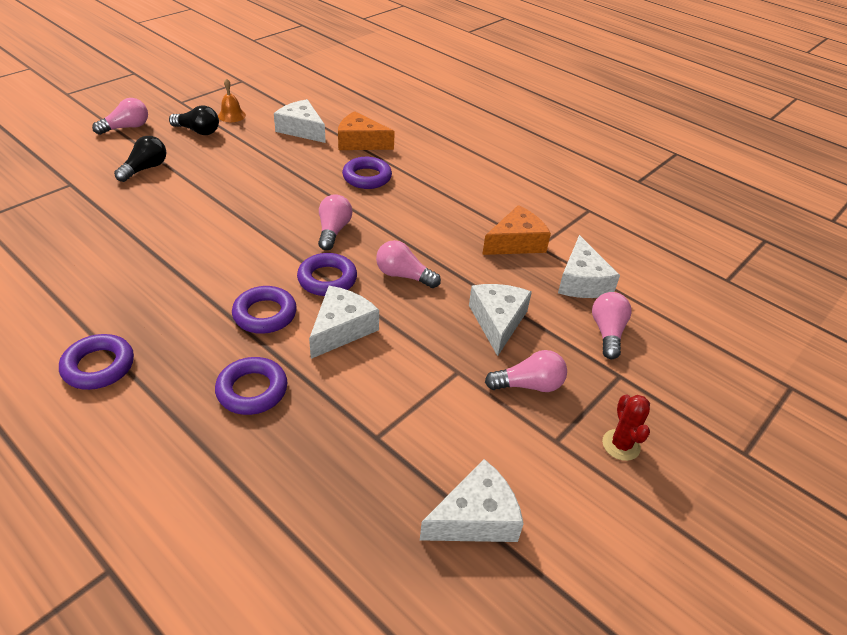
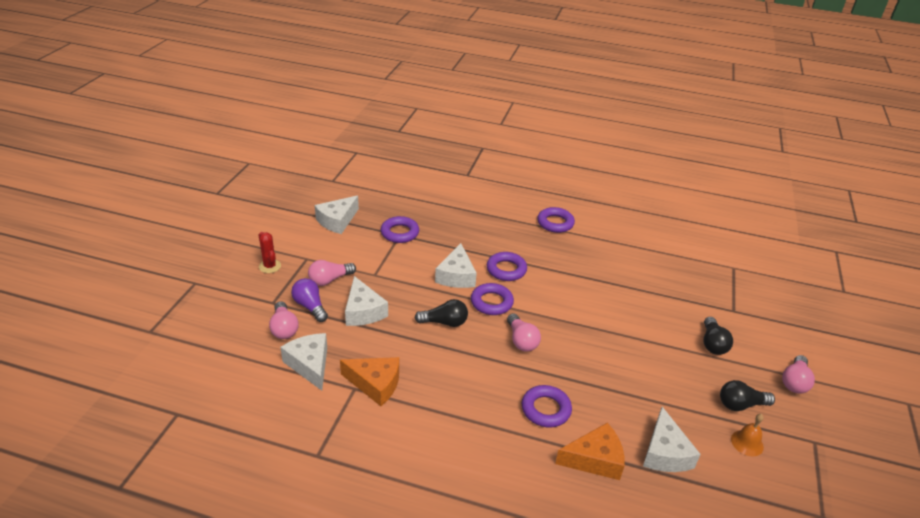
camera: 155 degrees right, 5 degrees down
purple ring [215,357,288,415] -> purple ring moved to [381,216,419,243]
white cheese [274,99,326,143] -> white cheese turned 75 degrees clockwise [643,407,701,472]
pink light bulb [376,240,441,288] -> black light bulb [415,299,468,327]
orange cheese [482,205,551,255] -> orange cheese turned 105 degrees counterclockwise [340,357,399,406]
none -> purple light bulb [291,278,328,322]

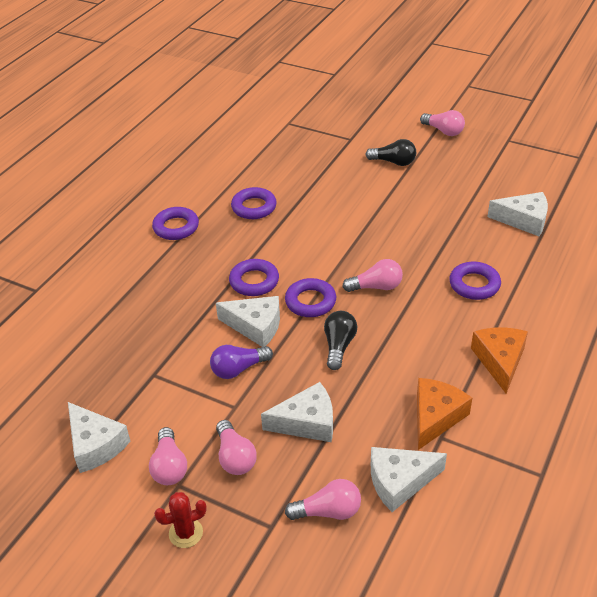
camera: 75 degrees left, 5 degrees up
purple light bulb [291,278,328,322] -> purple light bulb moved to [210,345,273,379]
purple ring [381,216,419,243] -> purple ring moved to [231,187,277,219]
orange cheese [555,423,625,480] -> orange cheese moved to [471,328,528,393]
black light bulb [720,380,775,411] -> none
orange bell [731,414,764,456] -> none
none -> pink light bulb [149,427,187,485]

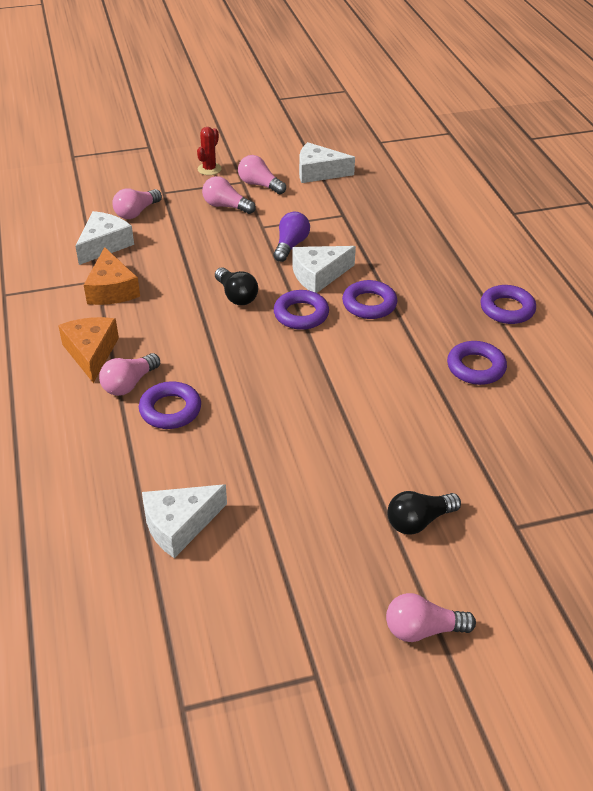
camera: 135 degrees right, 0 degrees up
white cheese [261,382,333,442] -> none
pink light bulb [342,259,403,292] -> pink light bulb moved to [99,353,160,396]
orange cheese [471,328,528,393] -> orange cheese turned 150 degrees counterclockwise [58,317,119,383]

